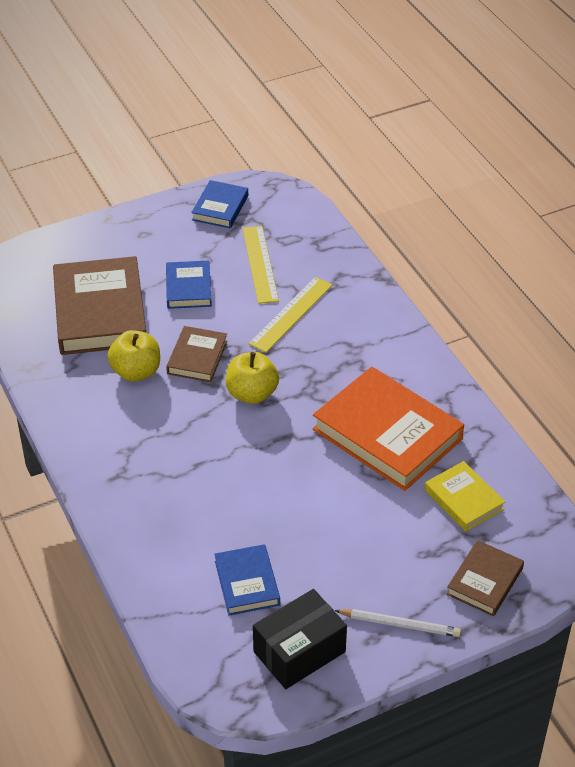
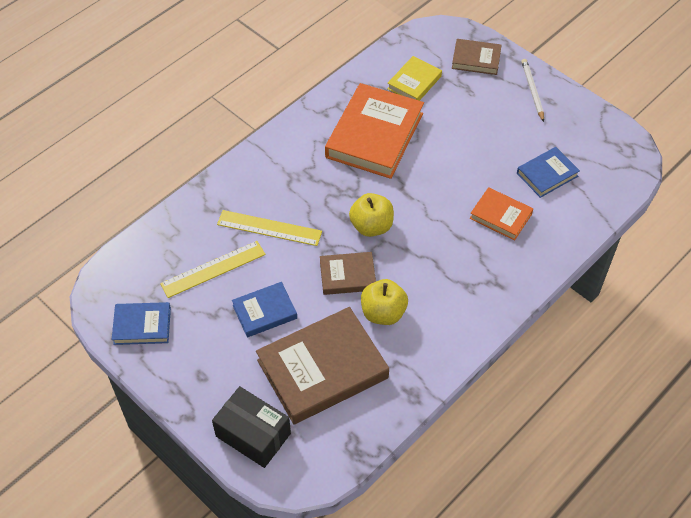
camera: 110 degrees left, 10 degrees up
black box [253,589,347,689] -> black box moved to [212,386,291,468]
none -> orange book [470,187,533,241]

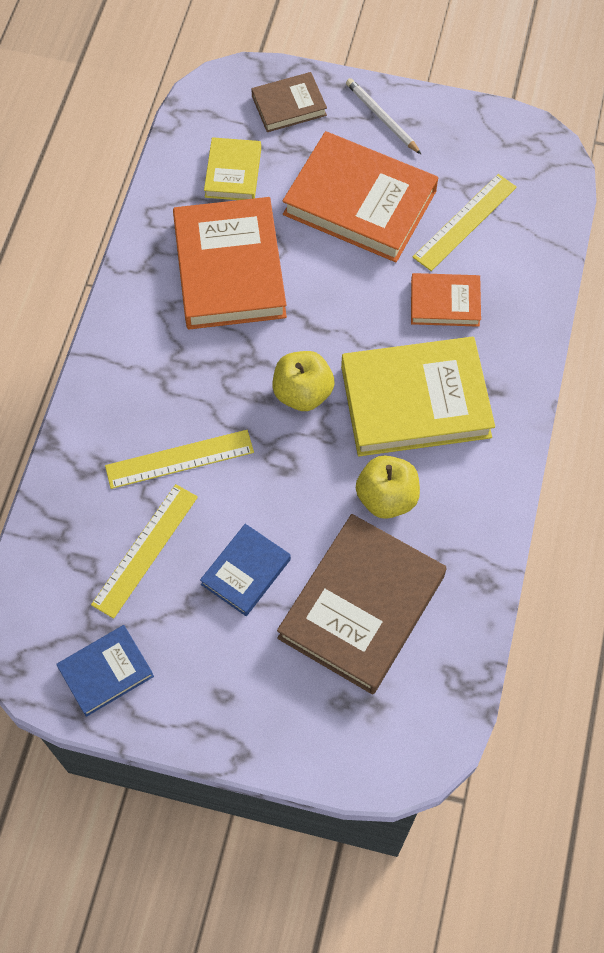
camera: 30 degrees left, 10 degrees up
black box [212,386,291,468] -> none
brown book [320,252,376,295] -> none
blue book [517,147,580,198] -> yellow ruler [413,174,517,271]
none -> orange book [282,131,438,262]
none -> yellow book [341,337,495,456]

